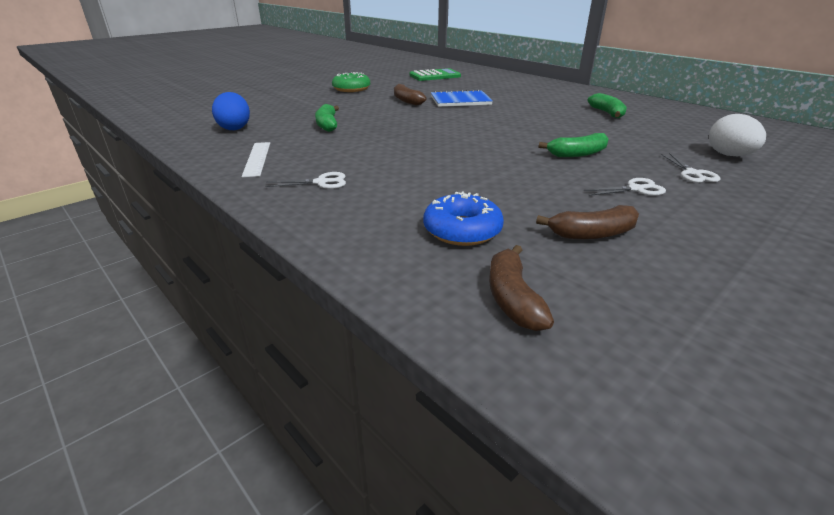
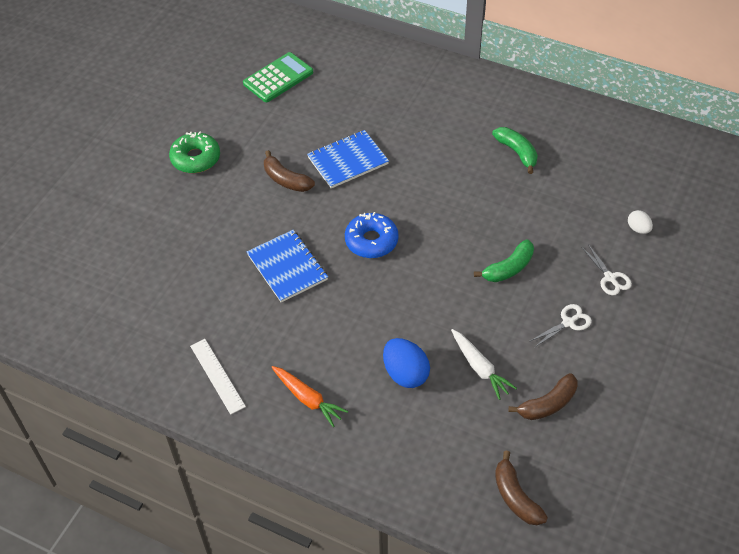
camera: 20 degrees left, 20 degrees up
blue egg [212,92,250,130] -> blue egg moved to [383,338,430,388]
white scissors [265,172,346,189] -> orange carrot [271,366,348,427]
green banana [315,104,339,132] -> none
blue donut [423,191,504,246] -> blue donut moved to [345,212,399,258]
white egg [709,114,766,156] -> white egg [628,210,653,234], size x0.56
none -> blue notebook [247,230,328,302]
none -> white carrot [451,329,517,400]

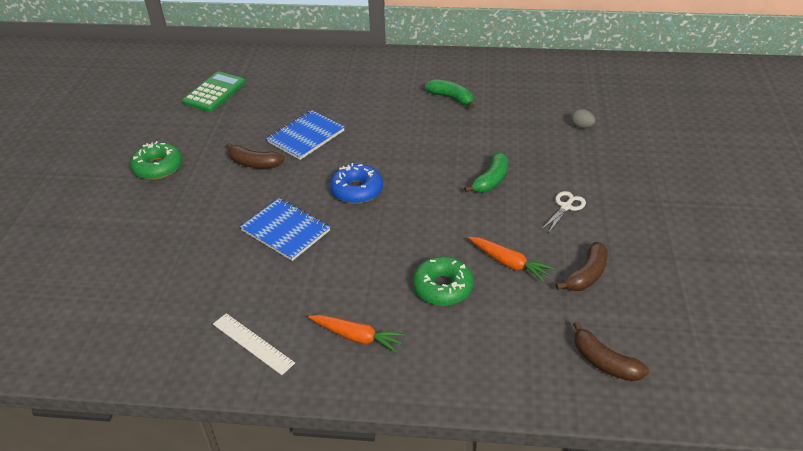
camera: 20 degrees left, 10 degrees down
blue egg [383,338,430,388] -> green donut [413,256,474,306]
white carrot [451,329,517,400] -> orange carrot [468,237,554,282]
white scissors [581,244,632,295] -> none
white egg [628,210,653,234] -> grey egg [571,109,595,128]

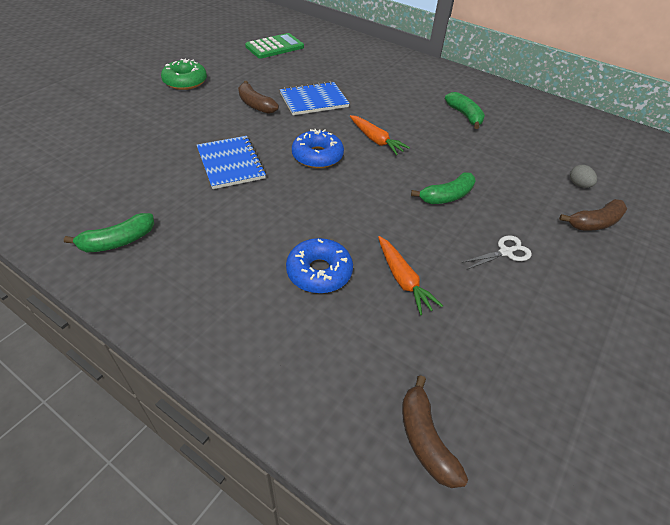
camera: 25 degrees right, 5 degrees up
white ruler [213,313,295,375] -> green banana [64,213,154,252]
orange carrot [308,315,405,353] -> orange carrot moved to [350,115,410,155]
green donut [413,256,474,306] -> blue donut [286,238,353,293]
brown banana [556,242,608,291] -> brown banana moved to [559,199,627,231]

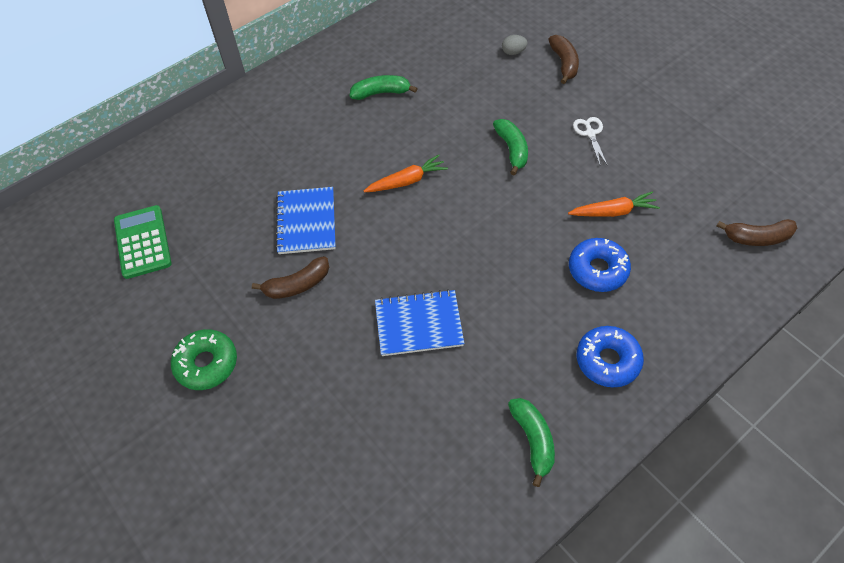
camera: 70 degrees left, 10 degrees up
blue donut [292,129,344,168] -> blue donut moved to [577,326,644,387]

